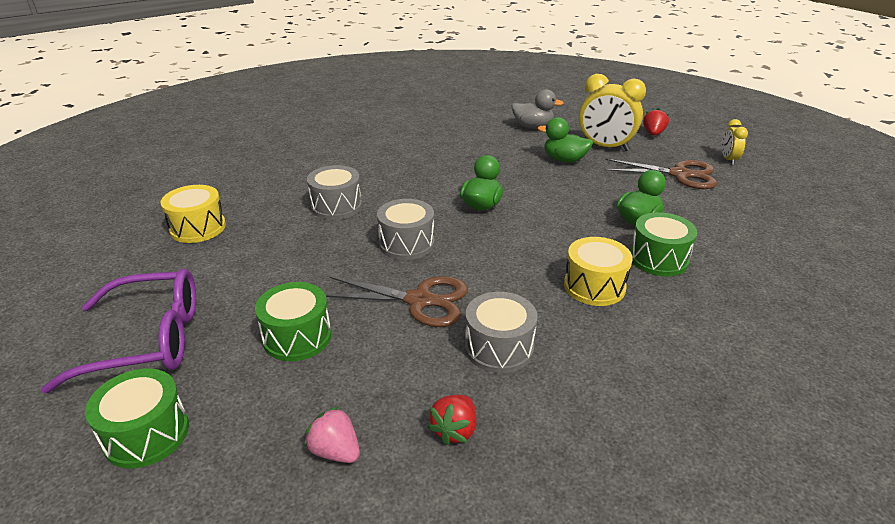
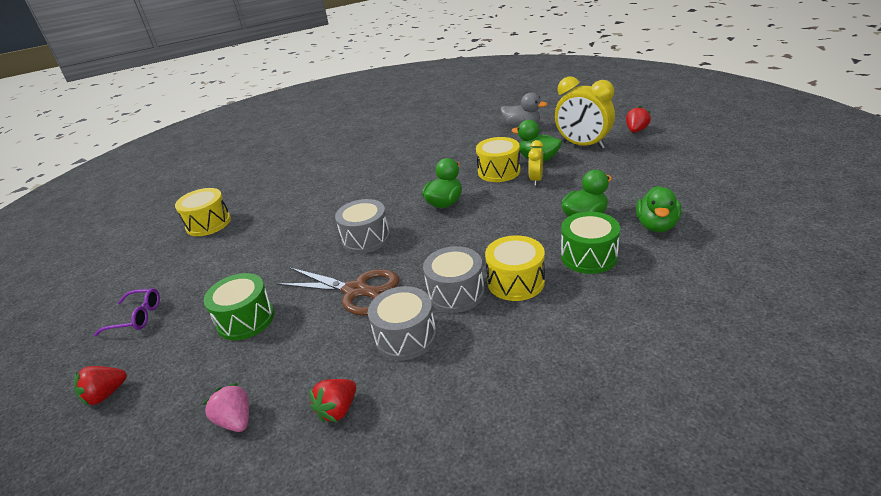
camera: 15 degrees right, 0 degrees up
purple glasses [41,269,196,393] -> purple glasses [94,288,160,337], size x0.50
green drum [85,369,189,469] -> red strawberry [74,366,127,406]
grey drum [307,165,362,220] -> grey drum moved to [423,246,485,313]
brown scissors [604,159,717,189] -> none
yellow clock [722,119,748,165] -> yellow clock moved to [528,140,543,186]
none -> yellow drum [476,137,520,182]
none -> green duck [636,186,681,232]

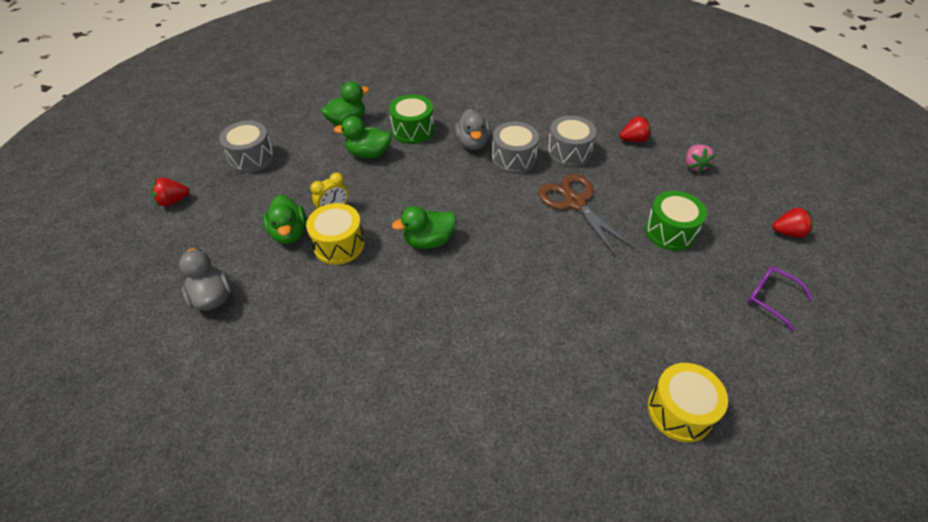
camera: 145 degrees left, 15 degrees up
grey drum [335,199,390,254] -> grey drum moved to [219,121,275,173]
yellow drum [485,235,545,301] -> grey duck [455,109,490,150]
yellow clock [555,77,615,149] -> none

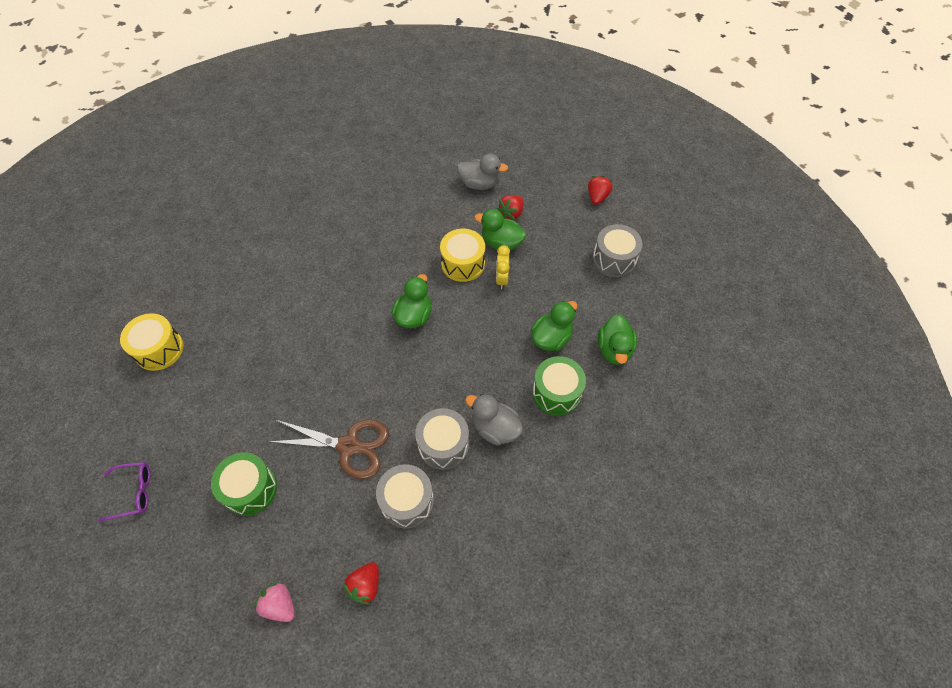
camera: 130 degrees right, 10 degrees up
red strawberry [772,207,813,238] -> red strawberry moved to [497,195,524,220]

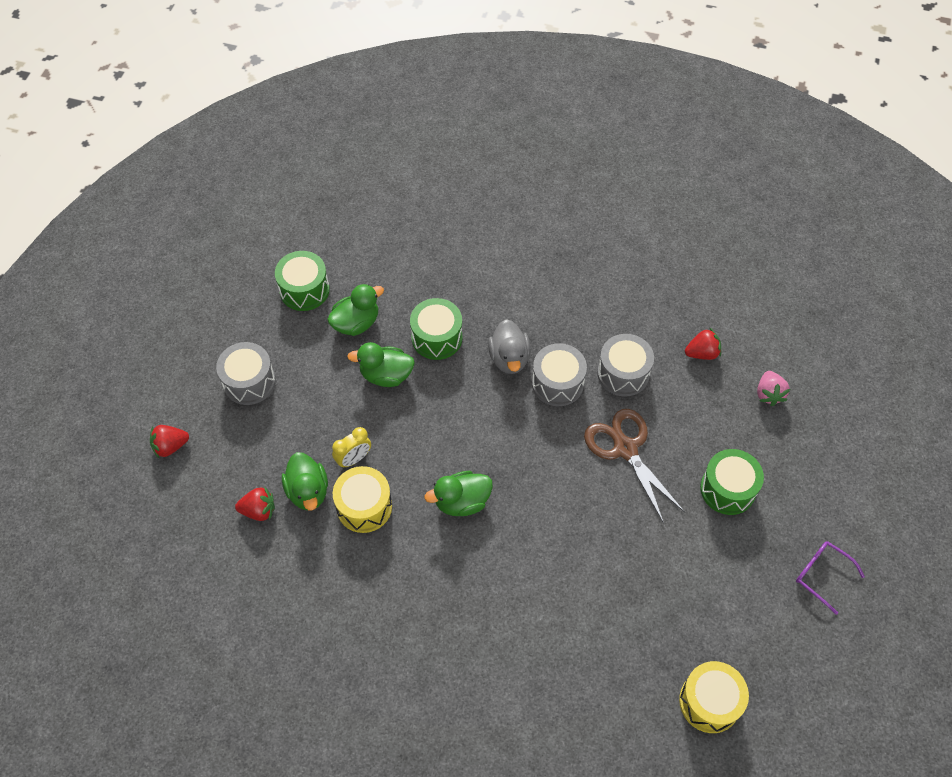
camera: 130 degrees left, 0 degrees up
grey duck [457,154,508,190] -> none
none -> green drum [275,251,330,311]

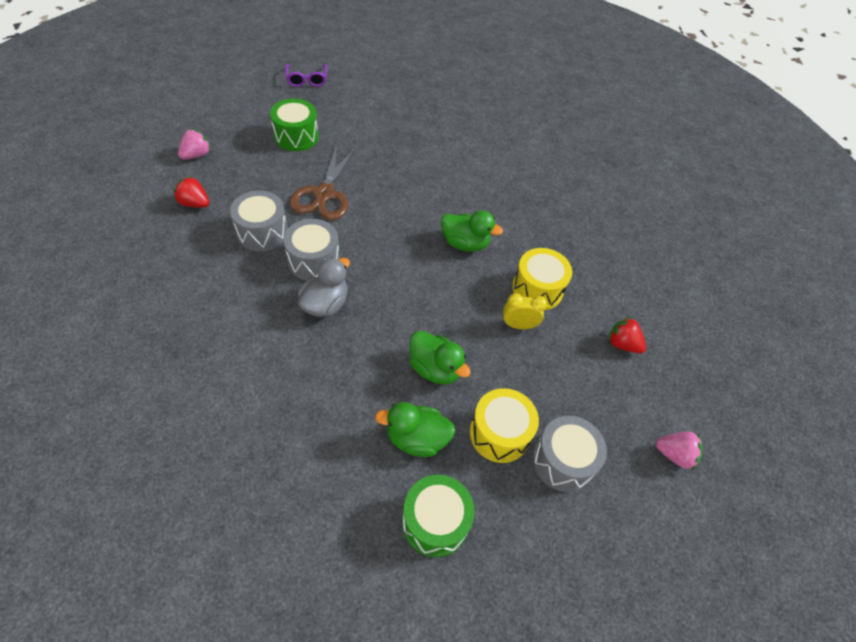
camera: 145 degrees left, 5 degrees down
red strawberry [150,425,189,458] -> pink strawberry [656,431,703,471]
green duck [282,452,328,510] -> none
green drum [410,298,463,360] -> none
yellow drum [679,661,749,733] -> yellow drum moved to [470,388,539,463]

